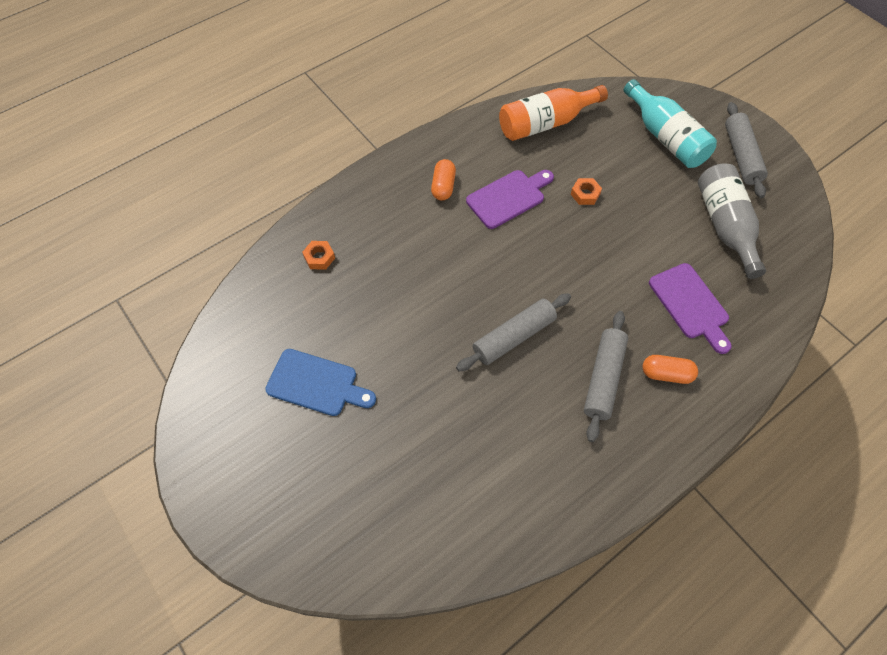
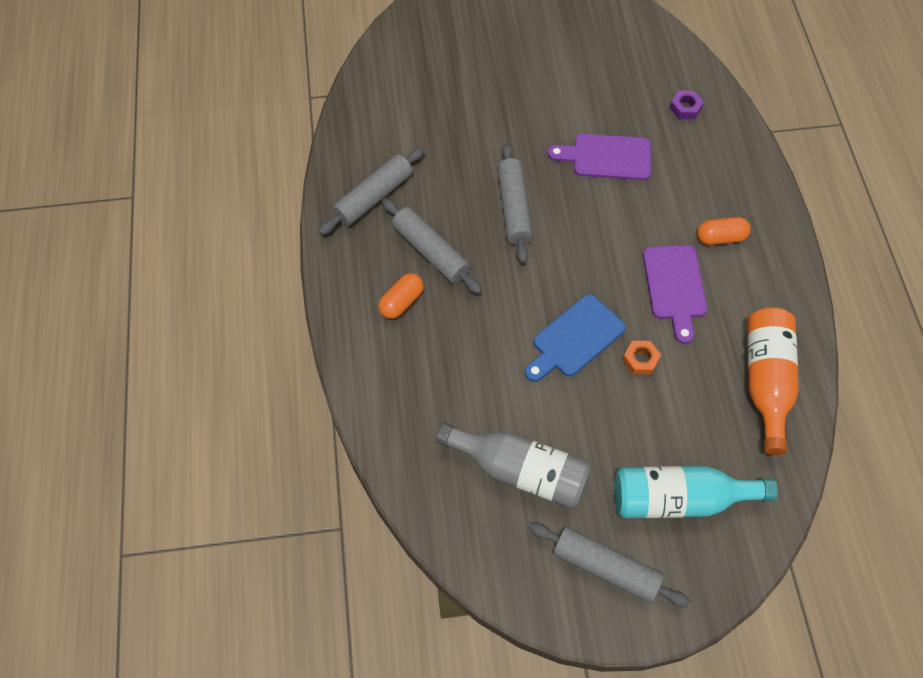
camera: 120 degrees right, 0 degrees up
blue cutting board [265,349,376,416] -> blue cutting board moved to [525,294,626,382]
orange nut [302,241,335,270] -> purple nut [670,91,704,119]
orange capsule [431,159,456,200] -> orange capsule turned 45 degrees counterclockwise [697,217,751,245]
purple cutting board [649,263,732,354] -> purple cutting board moved to [547,134,651,180]
none -> grey rolling pin [318,147,425,235]

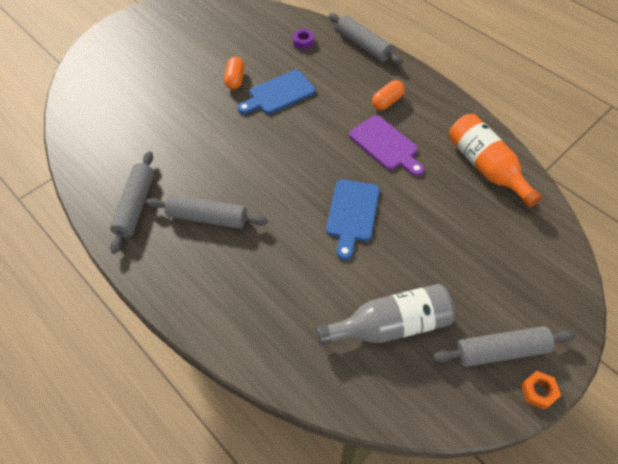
camera: 35 degrees left, 5 degrees down
orange capsule [378,273,424,319] -> orange capsule moved to [224,57,245,90]
grey rolling pin [497,143,533,263] -> grey rolling pin moved to [329,13,403,65]
purple cutting board [547,134,651,180] -> blue cutting board [237,70,315,114]
turquoise bottle [614,466,778,518] -> none
orange nut [623,341,661,375] -> orange nut moved to [521,371,561,410]

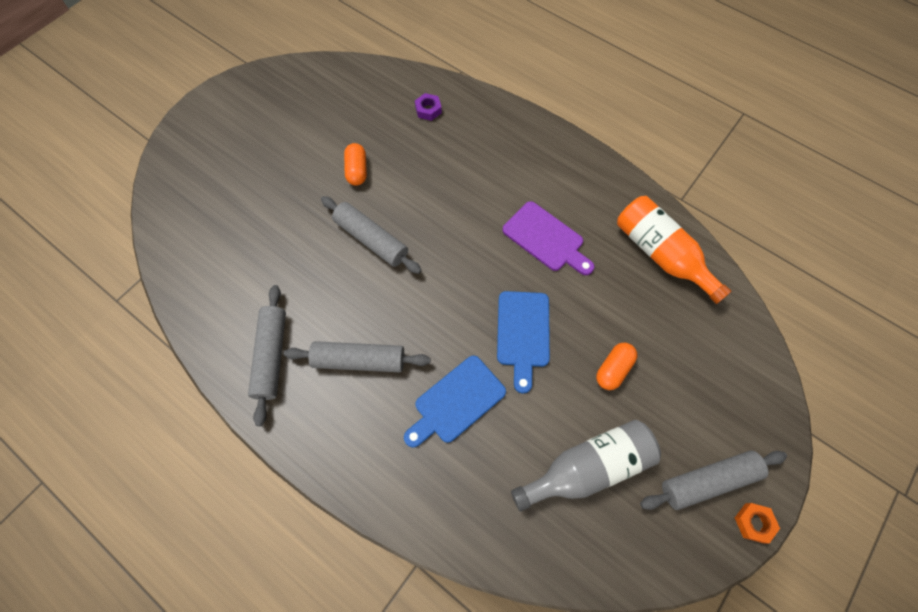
camera: 10 degrees left, 10 degrees up
blue cutting board [237,70,315,114] -> blue cutting board moved to [404,356,506,448]
grey rolling pin [329,13,403,65] -> grey rolling pin moved to [321,196,422,274]
orange capsule [372,80,405,110] -> orange capsule moved to [596,343,637,390]

